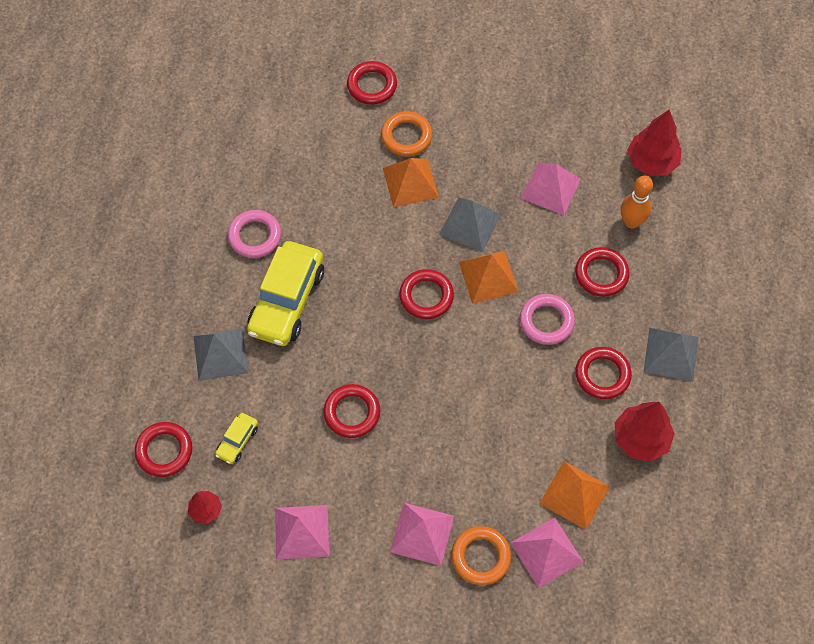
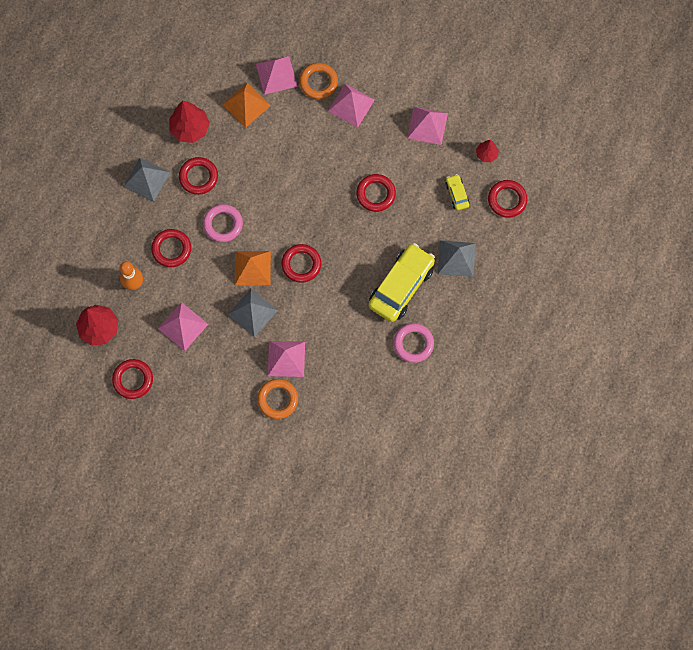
camera: 165 degrees left, 10 degrees up
yellow car [215,413,258,464] -> yellow car turned 60 degrees counterclockwise [445,174,470,211]
red ring [347,61,397,105] -> red ring moved to [112,359,153,399]
orange pyramid [383,158,439,207] -> pink pyramid [268,341,305,377]

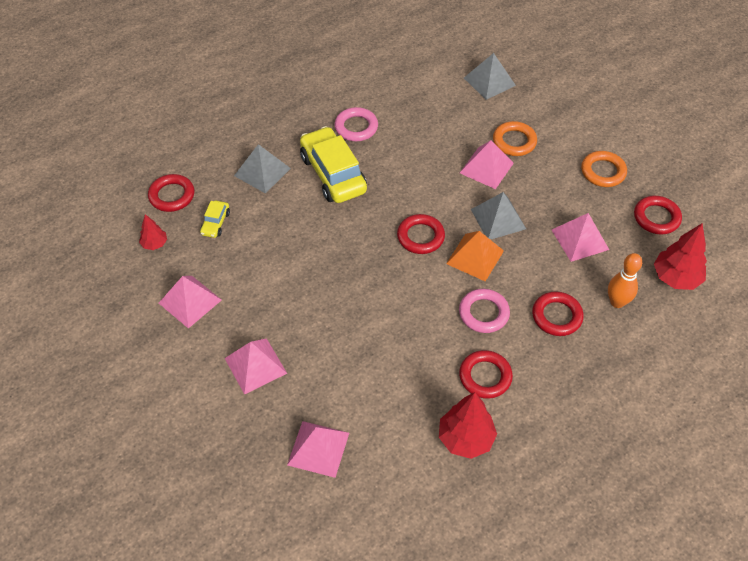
camera: 150 degrees left, 20 degrees down
grey pyramid [123,158,171,202] -> grey pyramid moved to [464,53,516,100]
orange pyramid [222,82,271,128] -> none
orange ring [299,63,338,99] -> orange ring moved to [581,151,627,187]
red ring [356,174,396,212] -> none
yellow car [369,243,435,322] -> yellow car turned 90 degrees clockwise [300,126,367,203]

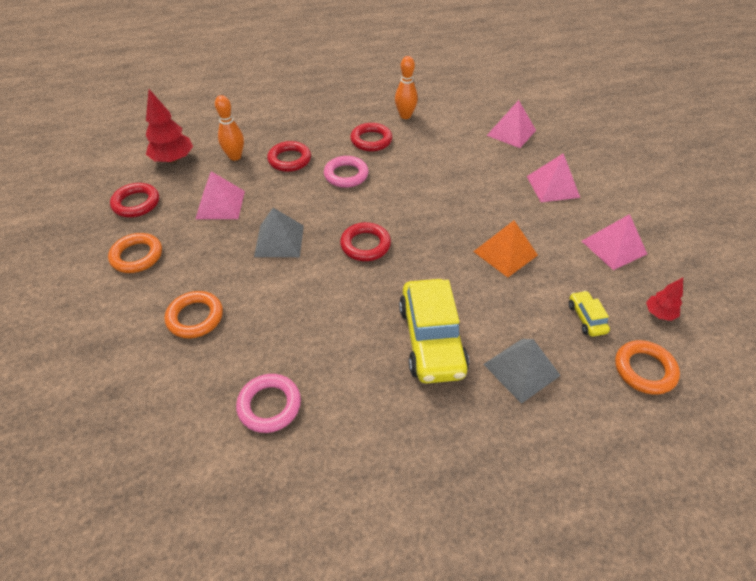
camera: 160 degrees left, 5 degrees down
red ring [148,174,195,212] -> orange ring [615,340,680,395]
yellow car [200,201,230,238] -> yellow car turned 45 degrees counterclockwise [569,291,610,337]
pink ring [334,107,378,141] -> pink ring moved to [236,374,301,433]
red tree [439,392,497,459] -> orange bowling pin [395,56,418,119]
orange pyramid [446,231,504,282] -> orange pyramid moved to [473,220,538,277]
pink pyramid [460,140,514,189] -> none
grey pyramid [464,53,516,100] -> none

